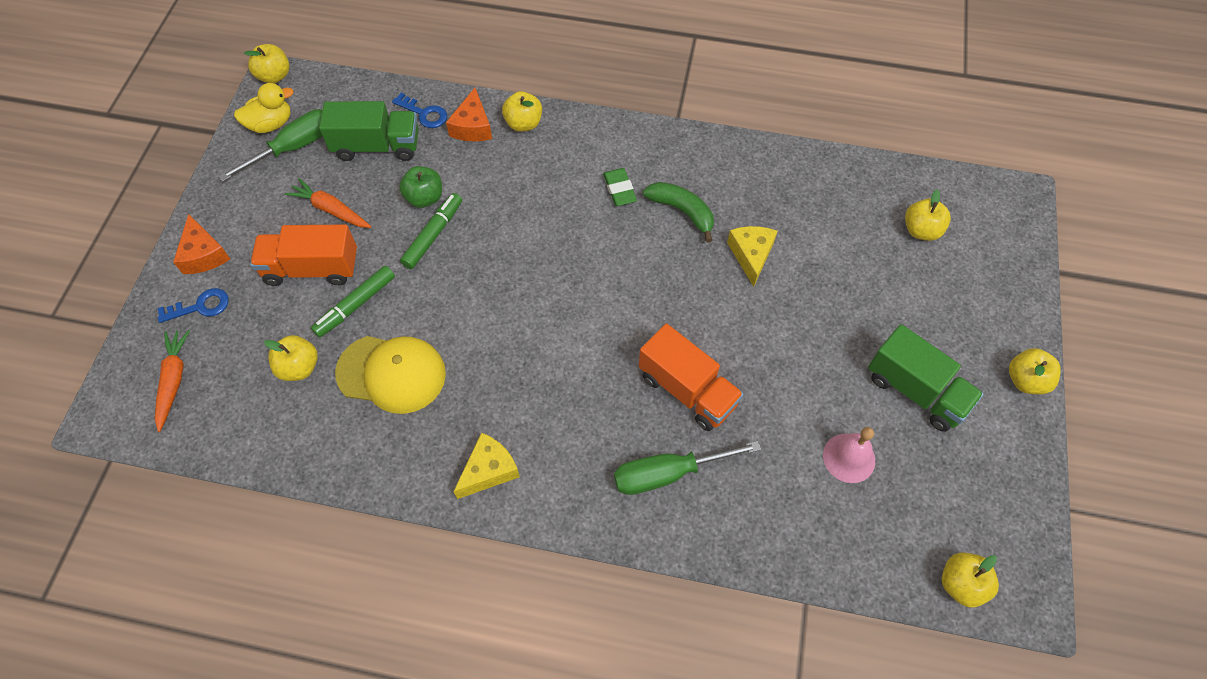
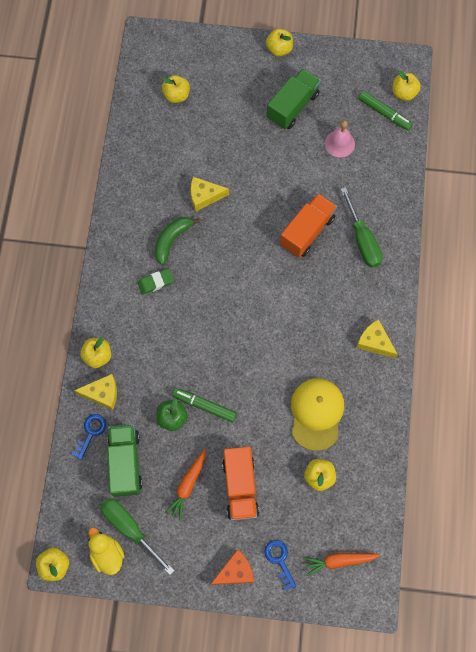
camera: 95 degrees left, 10 degrees up
green marker [311,266,395,338] -> green marker moved to [358,91,413,131]
orange cheese [446,88,492,142] -> yellow cheese [74,374,117,410]

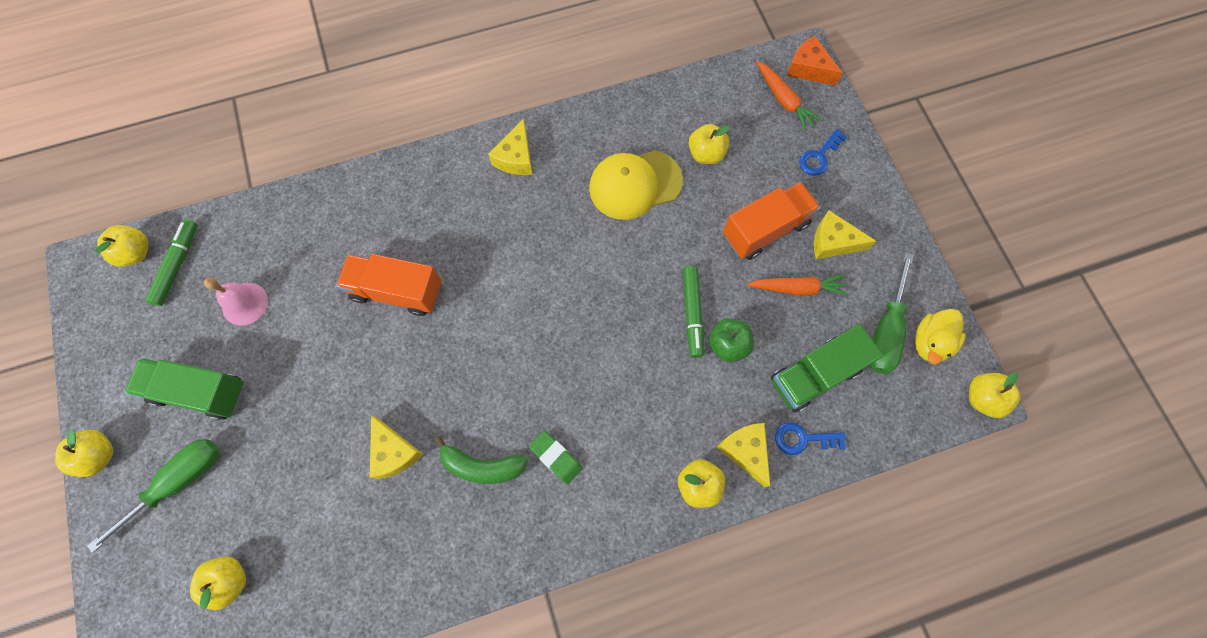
camera: 115 degrees left, 0 degrees up
orange cheese [211,549,254,585] -> orange cheese moved to [787,36,843,86]
green screwdriver [341,187,382,268] -> green screwdriver moved to [87,439,219,553]
none -> yellow cheese [814,210,876,259]

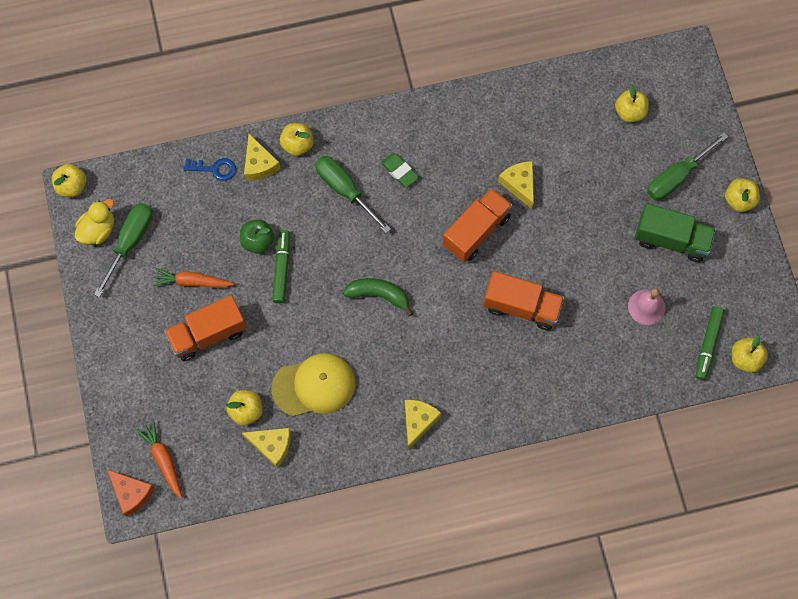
camera: 175 degrees left, 0 degrees up
green banana [434,436,528,484] -> green banana moved to [343,278,413,316]
green truck [771,324,883,413] -> none
blue key [799,129,847,176] -> none
yellow cheese [814,210,876,259] -> yellow cheese moved to [242,428,291,468]
none -> green screwdriver [315,156,391,233]
none -> orange truck [443,188,512,262]

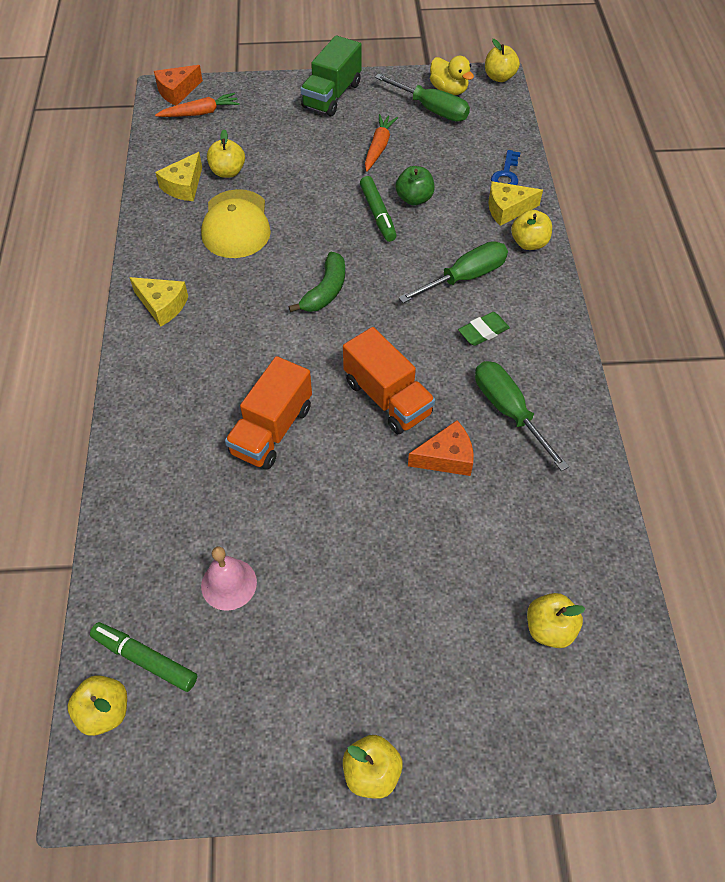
camera: 100 degrees right, 15 degrees down
orange truck [164,295,247,361] -> none
green marker [272,230,290,303] -> green marker turned 60 degrees clockwise [360,176,397,242]
yellow cheese [498,161,534,209] -> orange cheese [408,420,474,476]
green truck [635,204,716,262] -> green truck moved to [300,35,362,116]
green screwdriver [647,132,728,200] -> green screwdriver moved to [475,361,569,471]

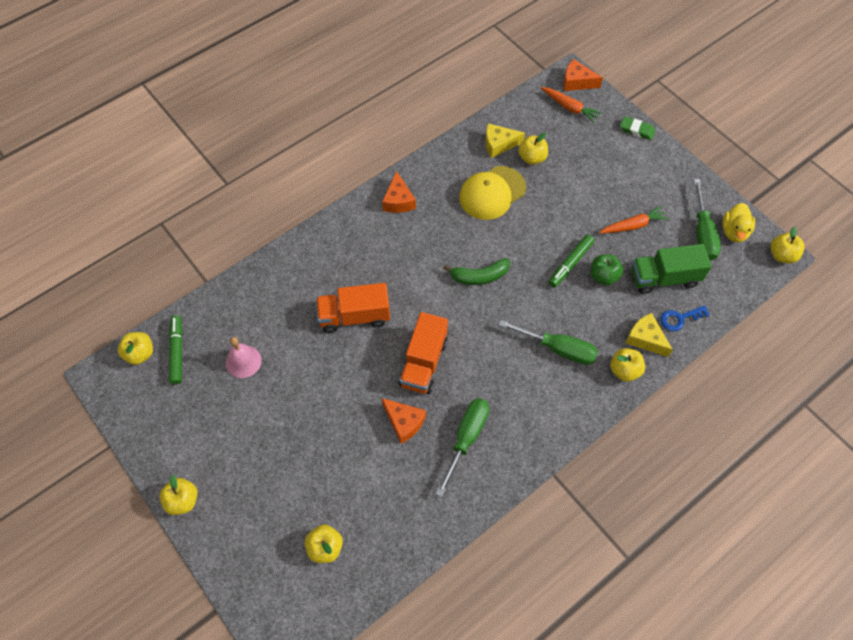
camera: 55 degrees right, 5 degrees up
yellow cheese [129,277,188,327] -> orange cheese [382,171,416,213]
green truck [300,35,362,116] -> green truck moved to [631,244,712,294]
green eraser [458,312,510,346] -> green eraser moved to [620,116,655,140]

